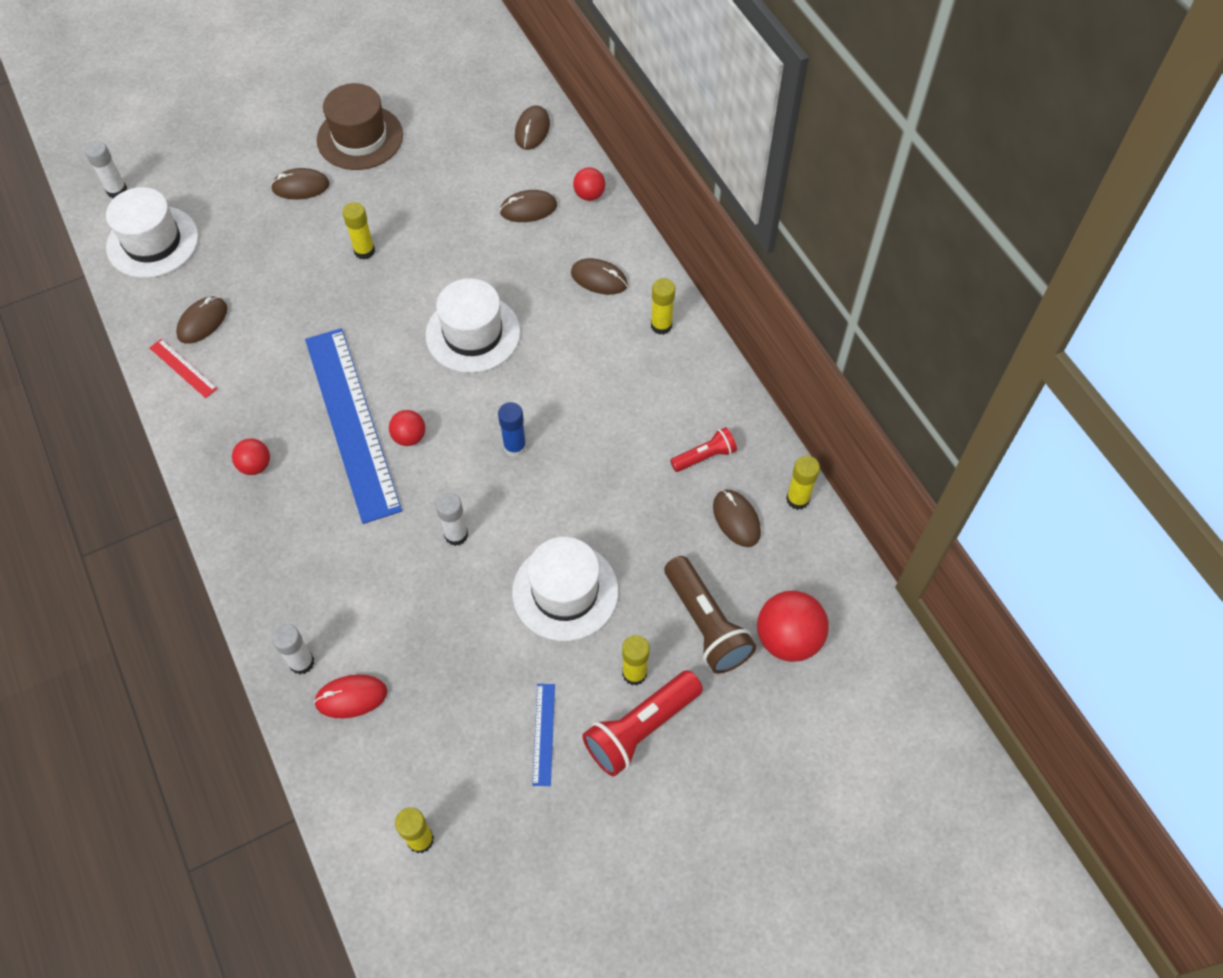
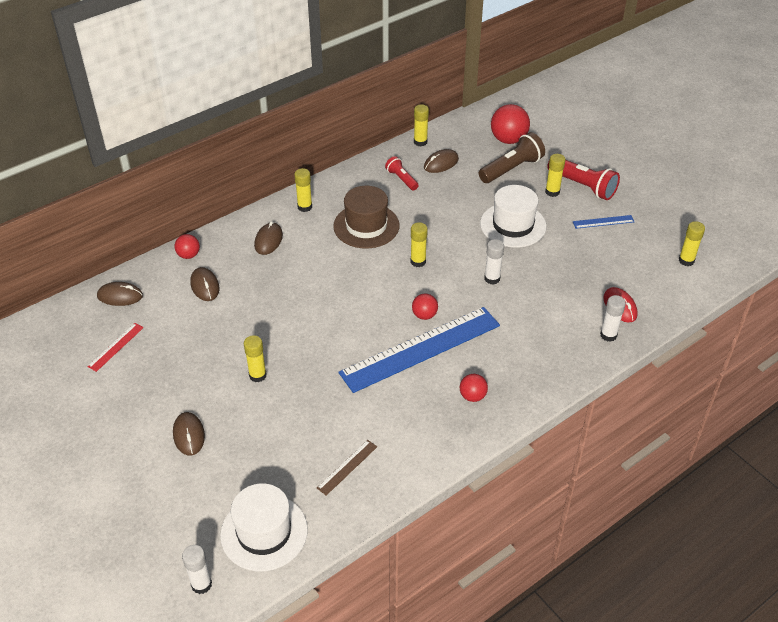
camera: 100 degrees left, 15 degrees down
red ruler [149,339,218,398] -> red ruler moved to [87,323,144,372]
brown mouse [176,296,227,343] -> brown ruler [317,440,377,496]
brown hat [317,83,403,170] -> brown hat moved to [333,186,399,248]
white hat [425,278,521,373] -> none
blue glue stick [498,402,526,457] -> yellow glue stick [410,222,428,267]

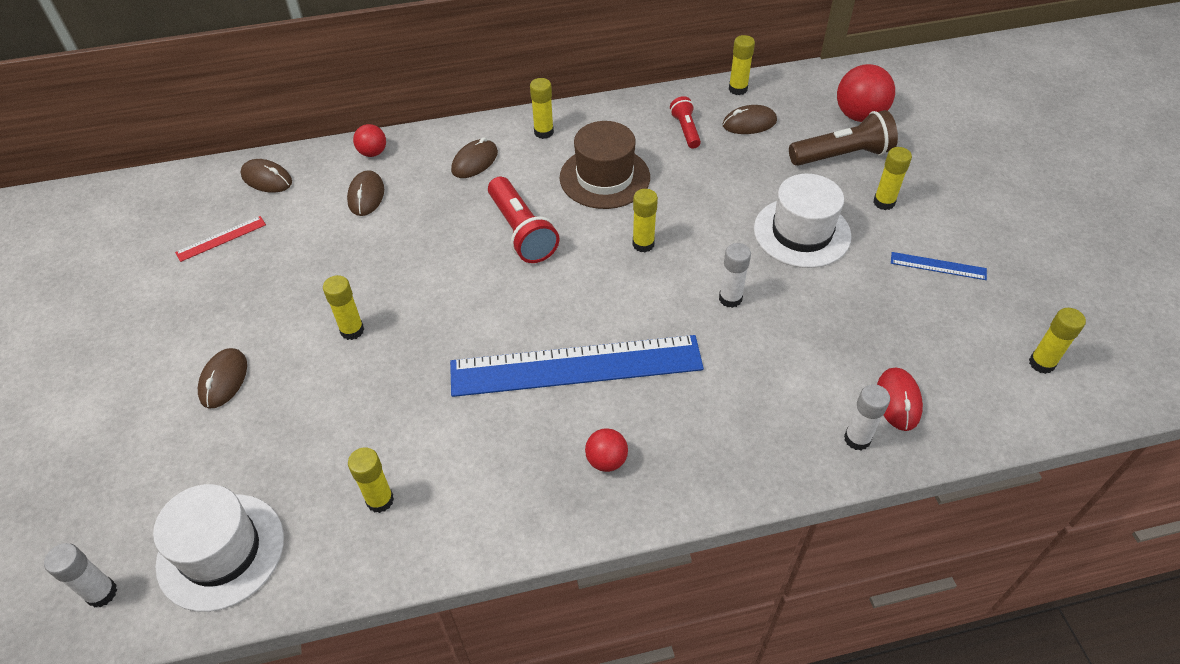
camera: 25 degrees right, 5 degrees up
brown ruler [317,440,377,496] -> yellow glue stick [348,447,394,513]
red ball [412,294,438,320] -> none
red flashlight [547,160,620,200] -> red flashlight moved to [488,177,559,263]

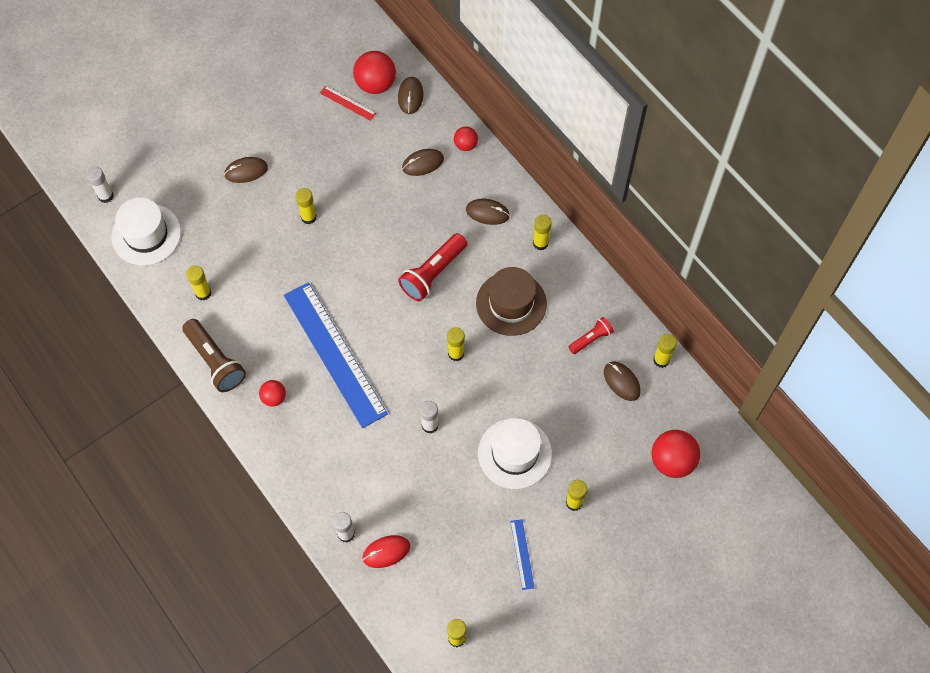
camera: 65 degrees right, 15 degrees up
brown flashlight [789,110,898,166] -> brown flashlight moved to [182,319,246,392]
none -> red ball [353,51,396,94]

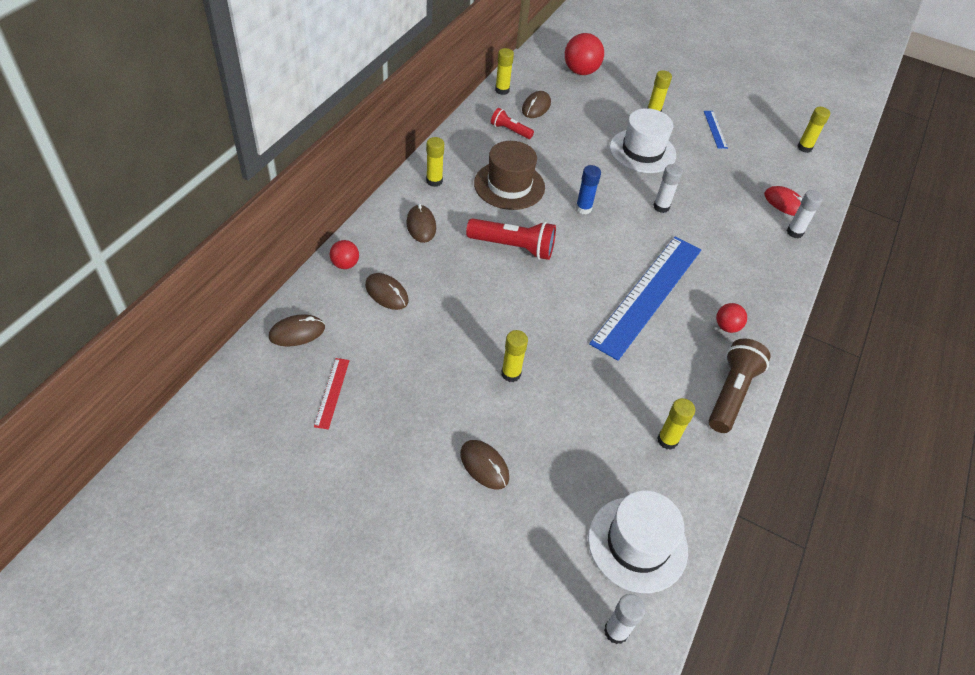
camera: 120 degrees left, 15 degrees down
red ball [353,51,396,94] -> none
yellow glue stick [447,327,465,361] -> blue glue stick [576,165,601,214]
blue ruler [510,519,534,590] -> blue ruler turned 60 degrees counterclockwise [704,111,728,149]

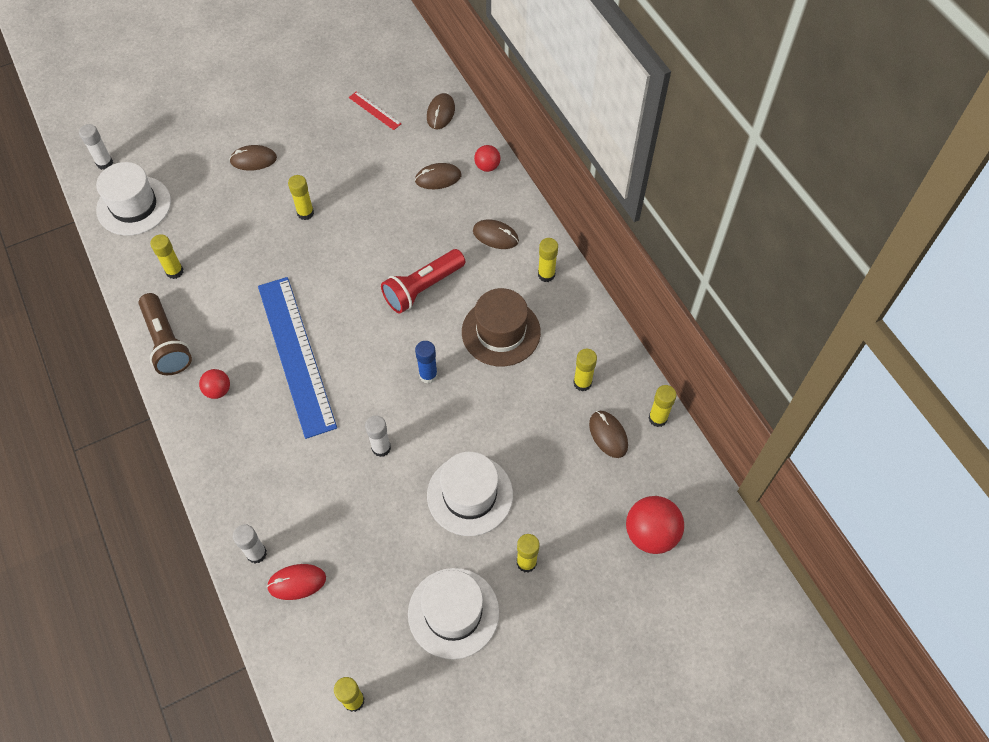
camera: 130 degrees right, 10 degrees up
red flashlight [491,108,534,139] -> yellow glue stick [573,349,597,392]
blue ruler [704,111,728,149] -> white hat [408,568,499,659]

